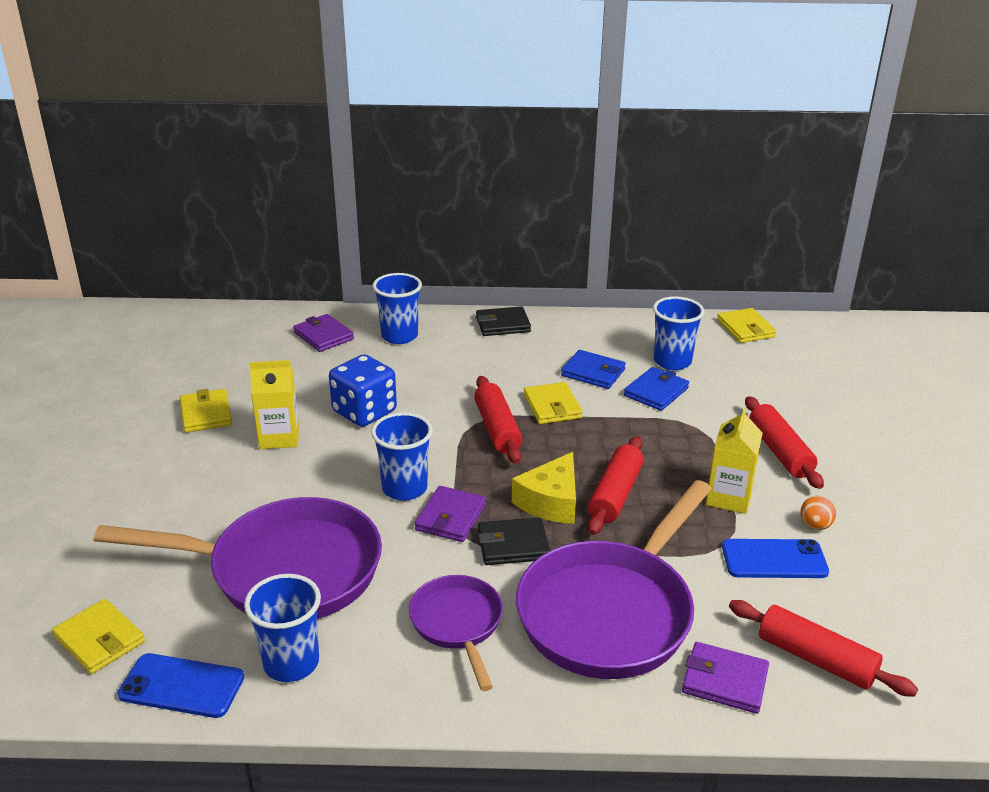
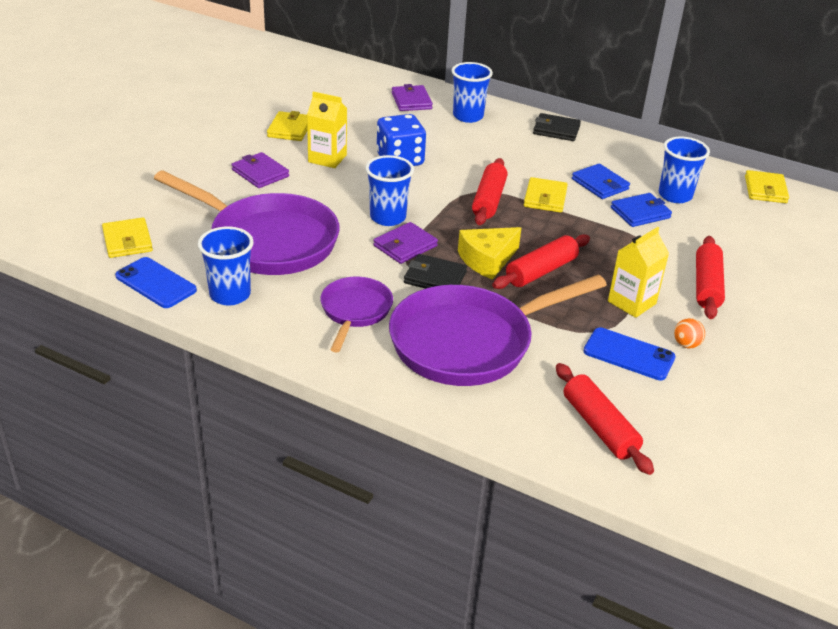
camera: 25 degrees right, 5 degrees up
purple wallet [682,642,769,714] -> purple wallet moved to [231,152,289,188]

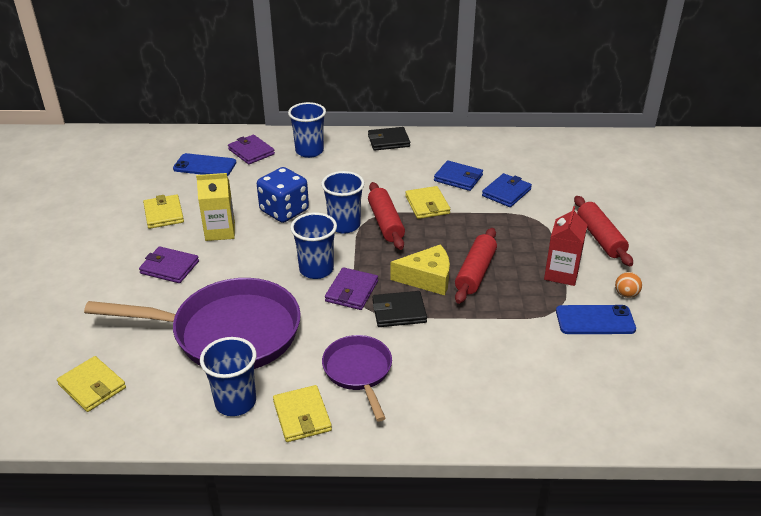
camera: 25 degrees left, 0 degrees up
blue phone [115,257,197,308] -> blue phone moved to [173,153,236,176]
purple pan [389,275,607,386] -> none
yellow cheese [458,227,521,280] -> yellow cheese turned 120 degrees counterclockwise [390,244,450,295]
red rolling pin [556,363,654,475] -> none
yellow carton [608,227,669,318] -> red carton [544,206,587,286]
blue cup [659,137,710,203] -> blue cup moved to [321,171,365,234]
yellow wallet [745,170,789,203] -> yellow wallet moved to [273,385,332,442]

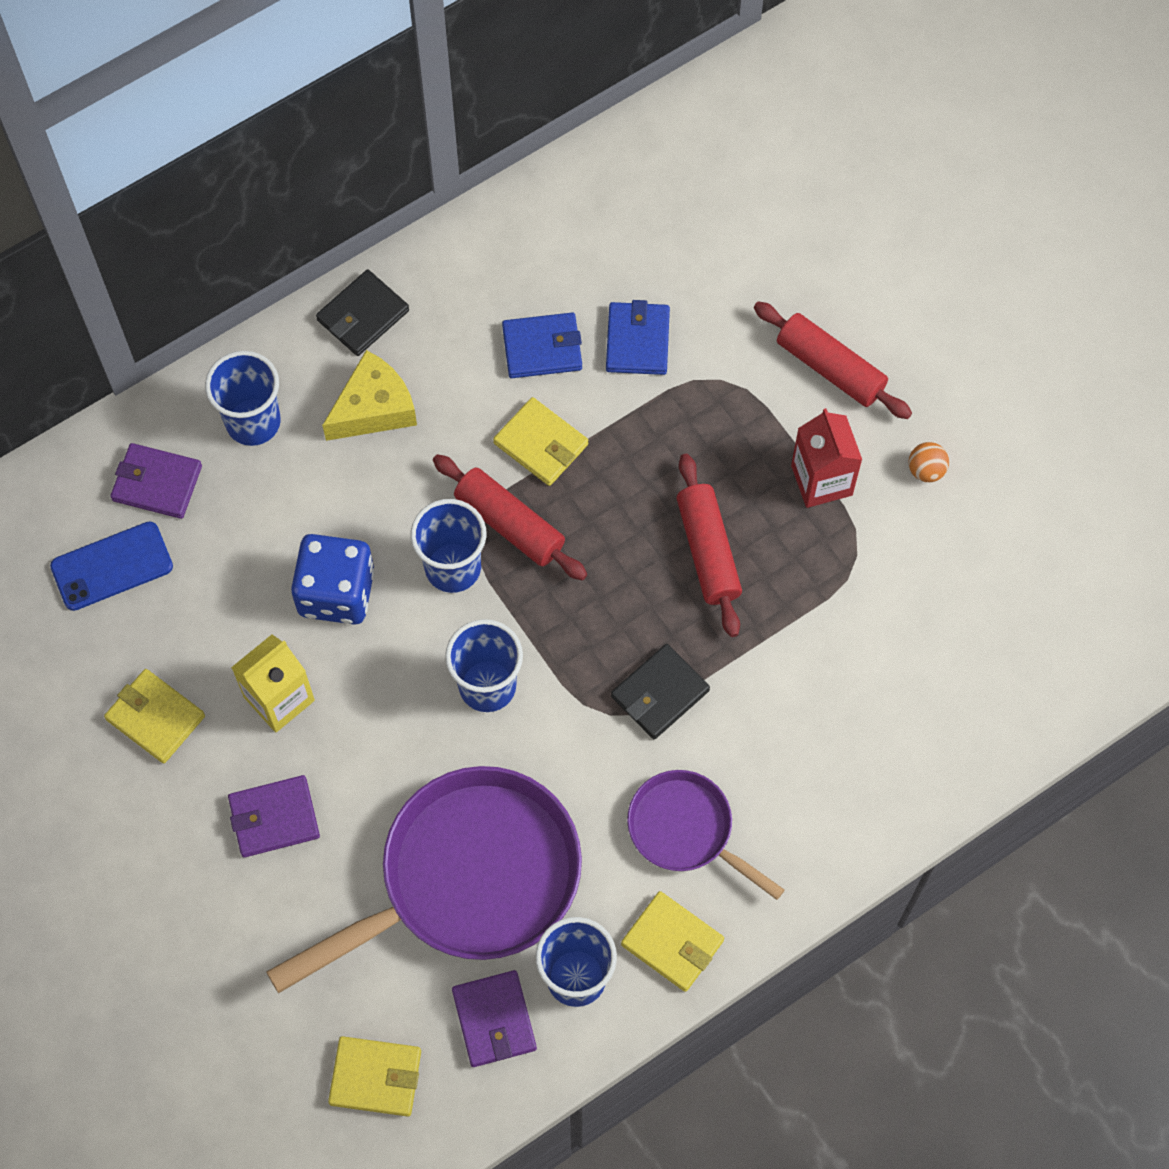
camera: 35 degrees left, 30 degrees up
purple wallet [325,267,378,310] -> purple wallet moved to [452,970,537,1067]
yellow cheese [390,244,450,295] -> yellow cheese moved to [322,350,417,441]
blue phone [556,305,636,334] -> none

